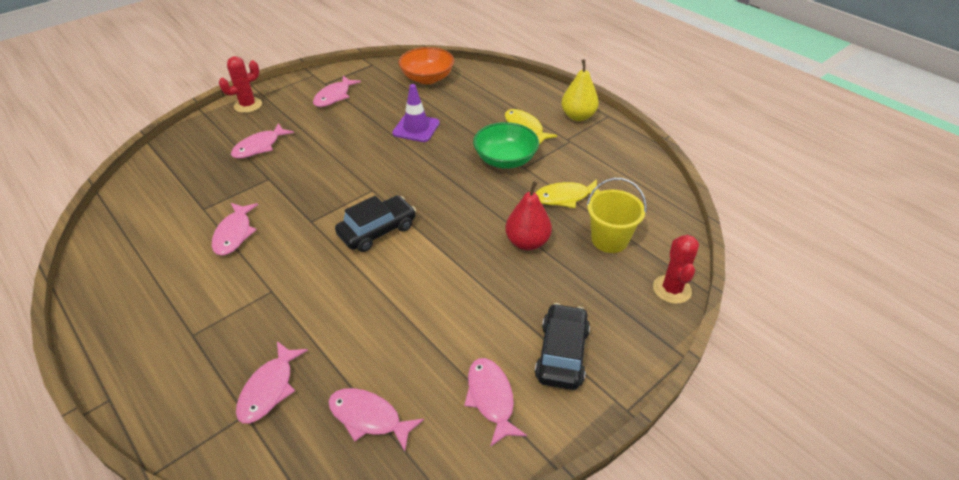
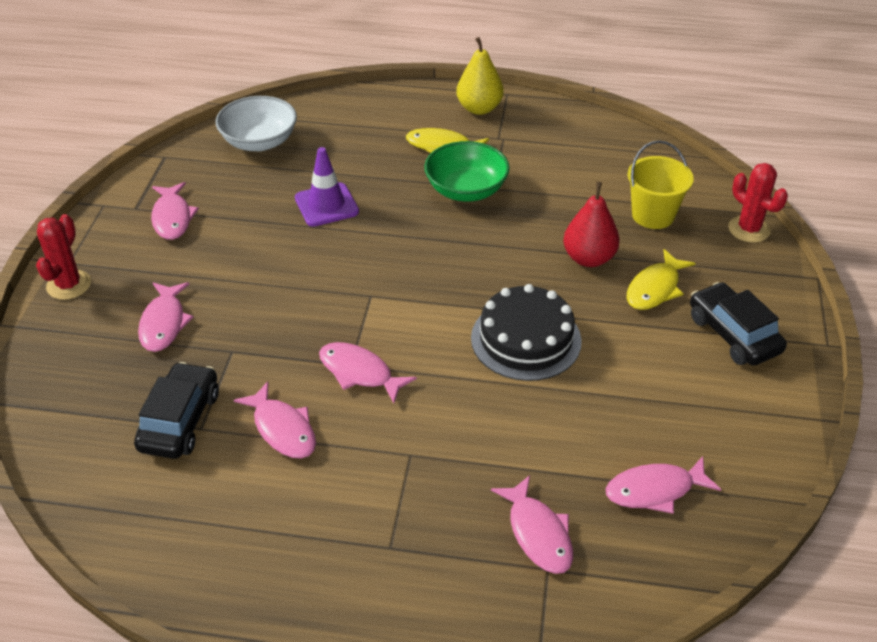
camera: 40 degrees left, 0 degrees up
black car [335,195,416,252] -> black car moved to [134,362,219,459]
orange bowl [398,47,454,84] -> white bowl [216,96,297,151]
pink fish [464,358,527,447] -> pink fish moved to [319,342,417,403]
yellow fish [536,179,600,208] -> yellow fish moved to [627,249,695,310]
none -> black cake [471,284,582,381]

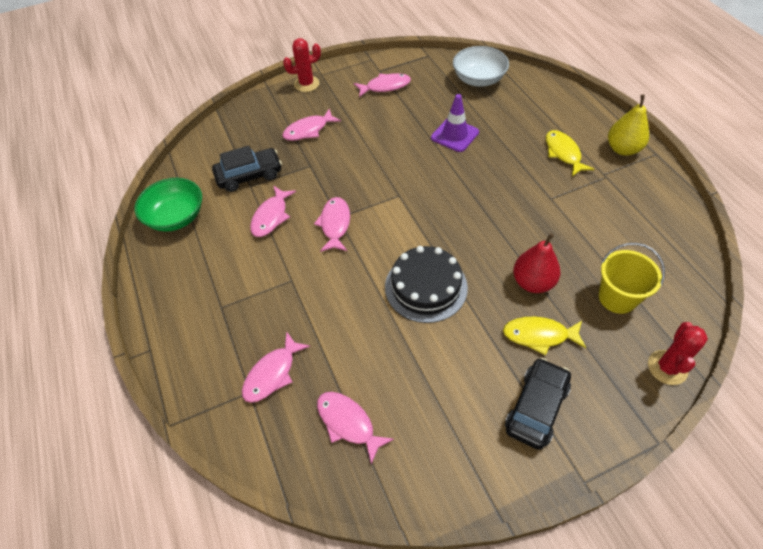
camera: 60 degrees right, 10 degrees up
pink fish [151,182,199,240] -> pink fish turned 150 degrees counterclockwise [354,73,411,97]
green bowl [424,141,510,202] -> green bowl moved to [135,178,202,232]

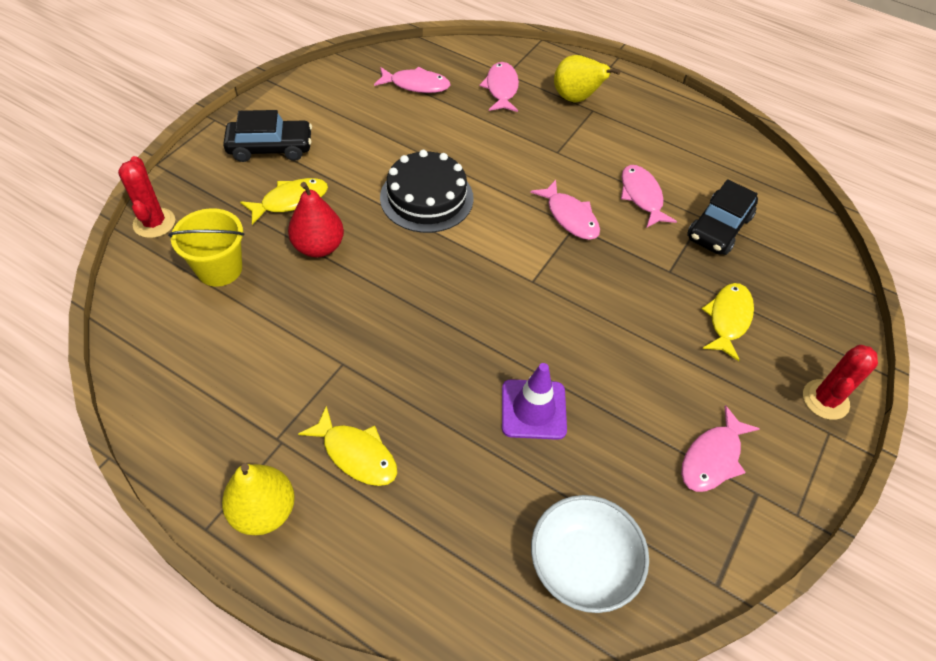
camera: 140 degrees right, 0 degrees up
green bowl [135,178,202,232] -> none
pink fish [282,109,341,141] -> yellow fish [702,283,754,361]
black car [505,358,571,450] -> black car turned 90 degrees counterclockwise [223,110,312,162]
none -> yellow pear [554,55,621,102]

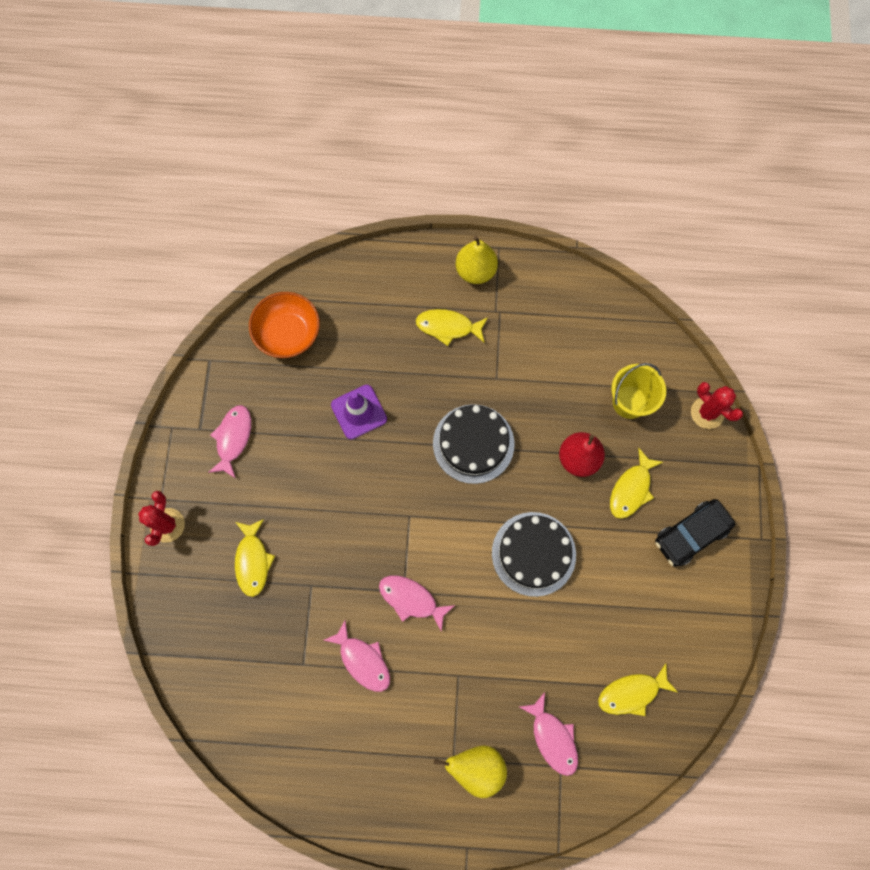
camera: 155 degrees right, 20 degrees up
pink fish [374,67,450,93] -> yellow fish [598,663,677,716]
white bowl [531,495,649,613] -> orange bowl [249,292,320,358]
black car [687,179,758,255] -> none
none -> black cake [433,404,514,484]

